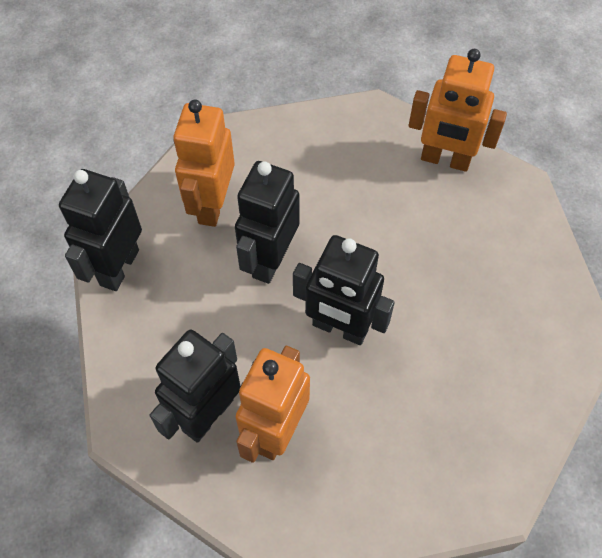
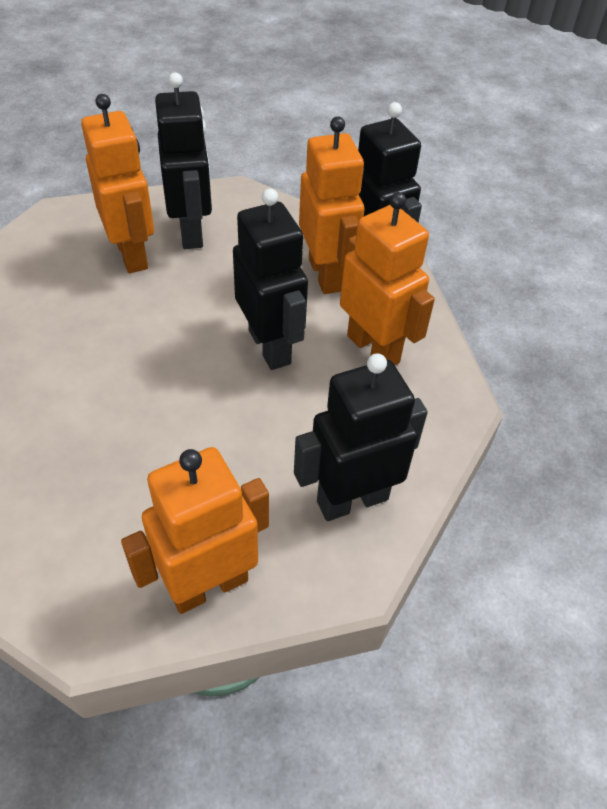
camera: 130 degrees right, 10 degrees down
black robot [293,235,395,345] -> black robot moved to [294,353,428,521]
none -> orange robot [299,116,365,294]

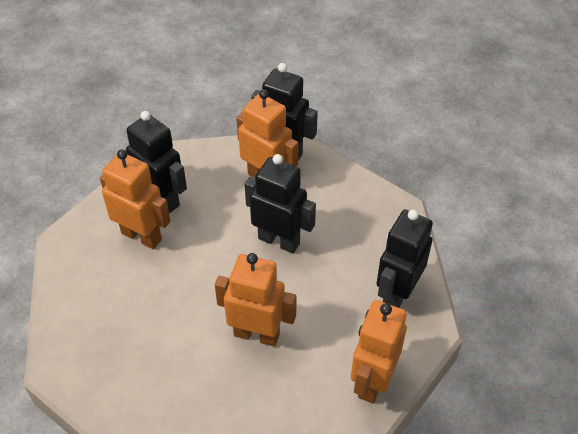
camera: 35 degrees left, 0 degrees up
orange robot [340,192,435,365] -> orange robot moved to [215,253,297,347]

